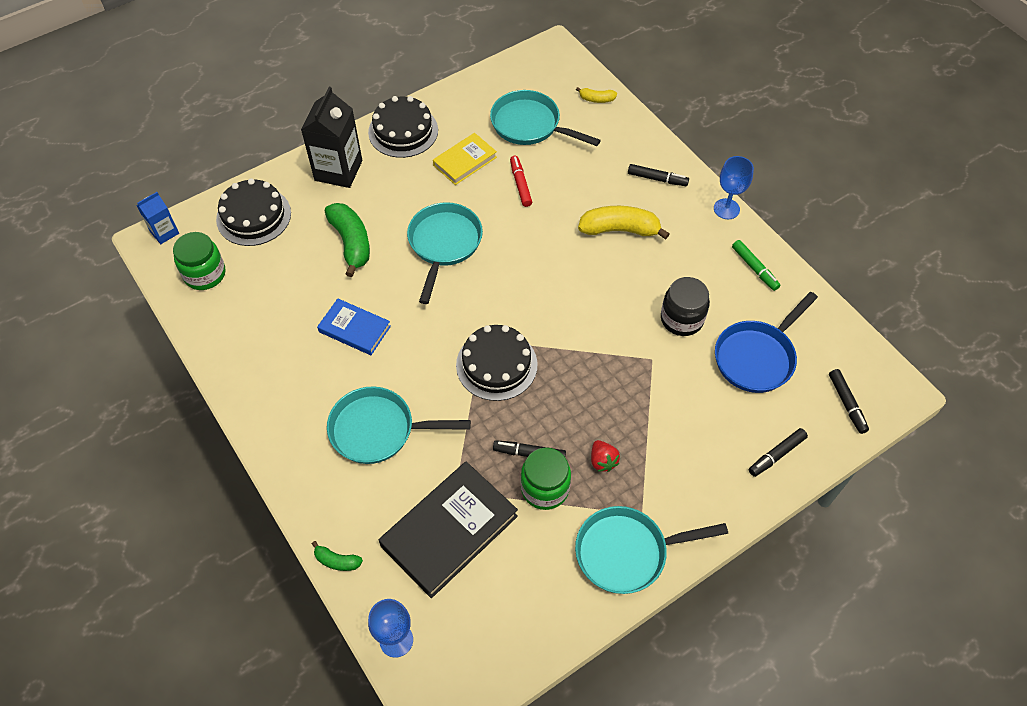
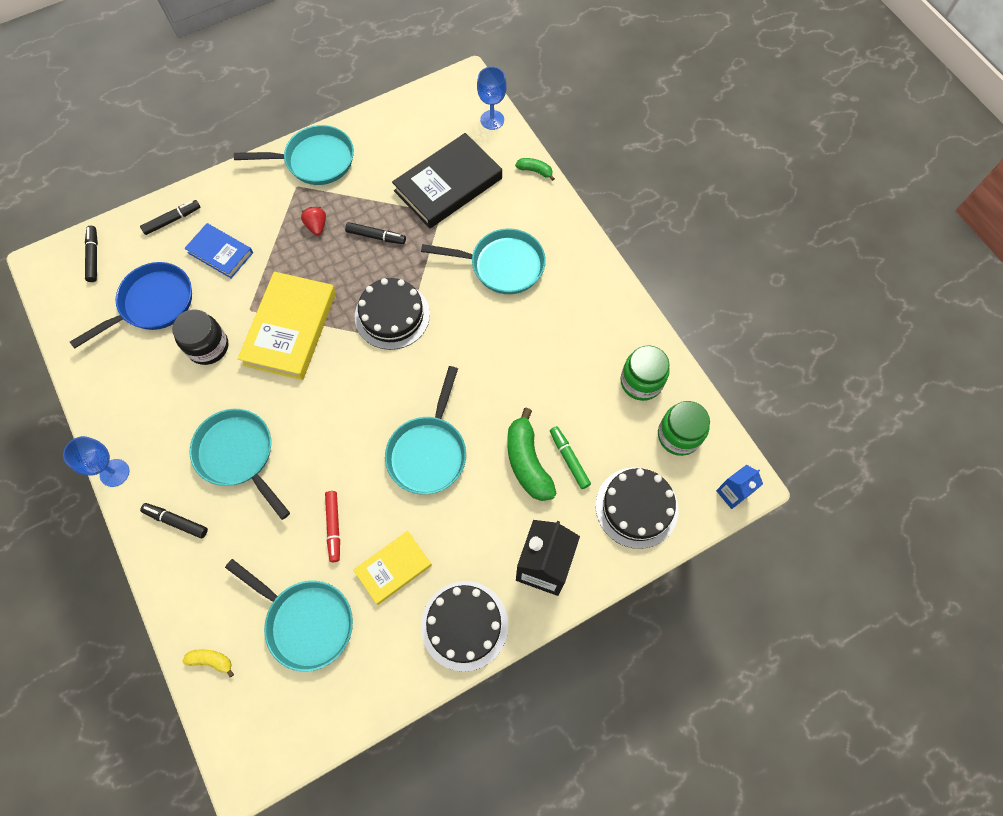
camera: 175 degrees left, 10 degrees up
blue book [317,299,391,355] -> blue book moved to [184,223,253,278]
green jar [521,448,571,510] -> green jar moved to [621,345,670,401]
yellow banana [578,206,670,240] -> turquoise pan [190,409,290,520]
green marker [732,240,780,291] -> green marker moved to [550,426,591,489]
none -> yellow book [238,271,336,380]

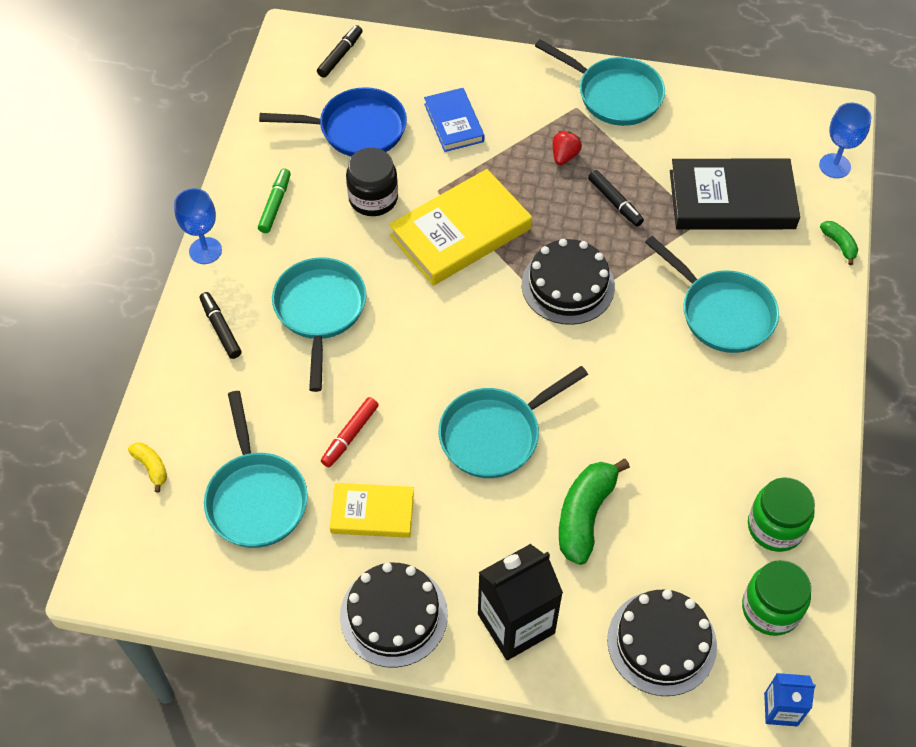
camera: 40 degrees right, 10 degrees down
black marker [140,200,200,235] -> none
green marker [550,426,591,489] -> green marker moved to [258,168,291,233]

